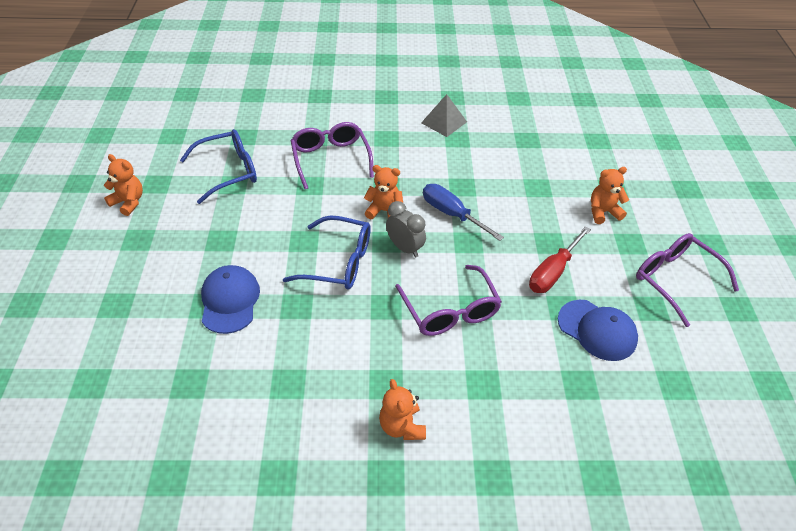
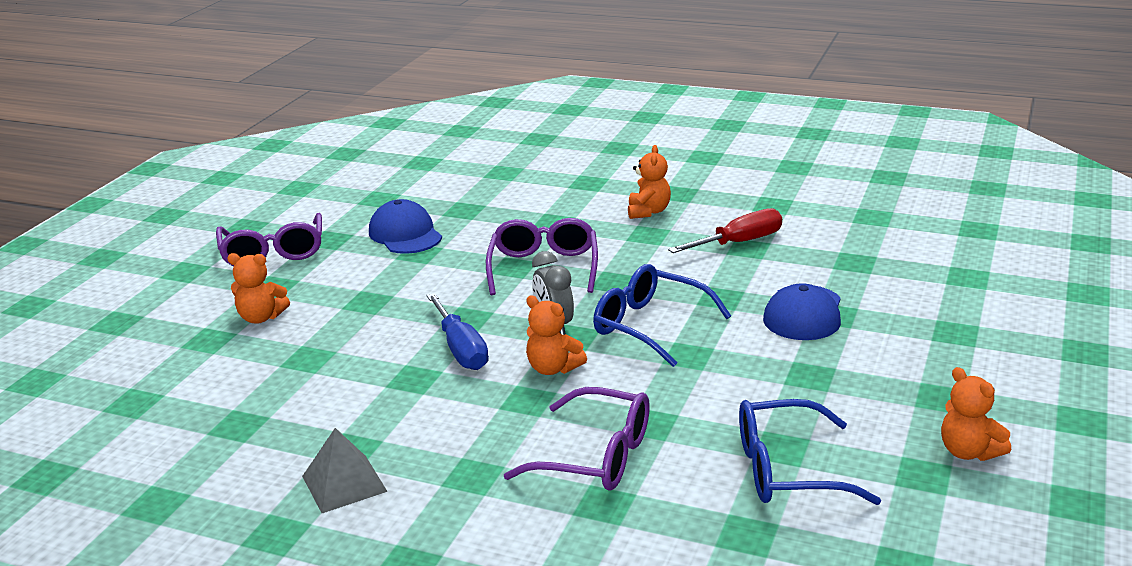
camera: 155 degrees left, 20 degrees down
purple glasses [291,122,374,189] -> purple glasses turned 75 degrees counterclockwise [504,387,650,491]
red screwdriver [529,226,591,293] -> red screwdriver moved to [668,208,782,253]

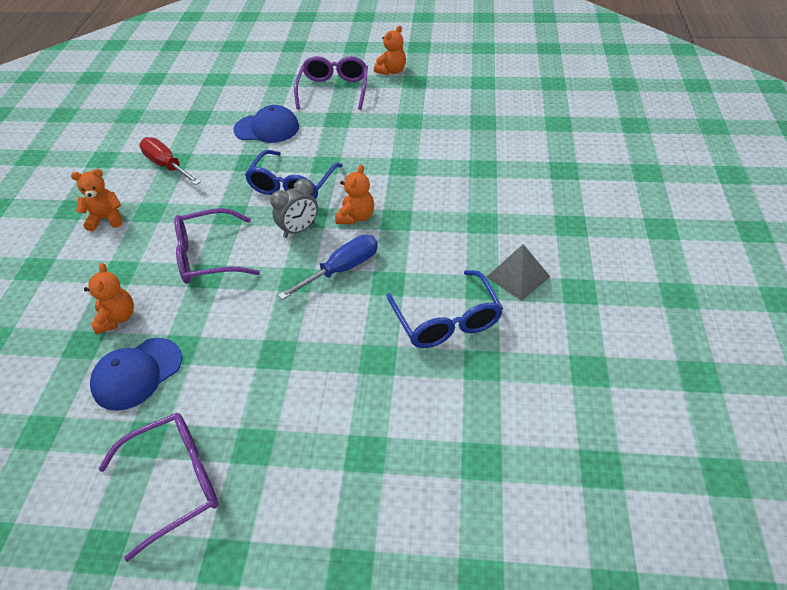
camera: 105 degrees left, 20 degrees up
orange teddy bear [227,253,290,324] -> orange teddy bear moved to [84,263,134,335]
purple glasses [504,387,650,491] -> purple glasses moved to [294,56,368,110]
blue glasses [739,399,881,505] -> blue glasses moved to [387,270,503,348]

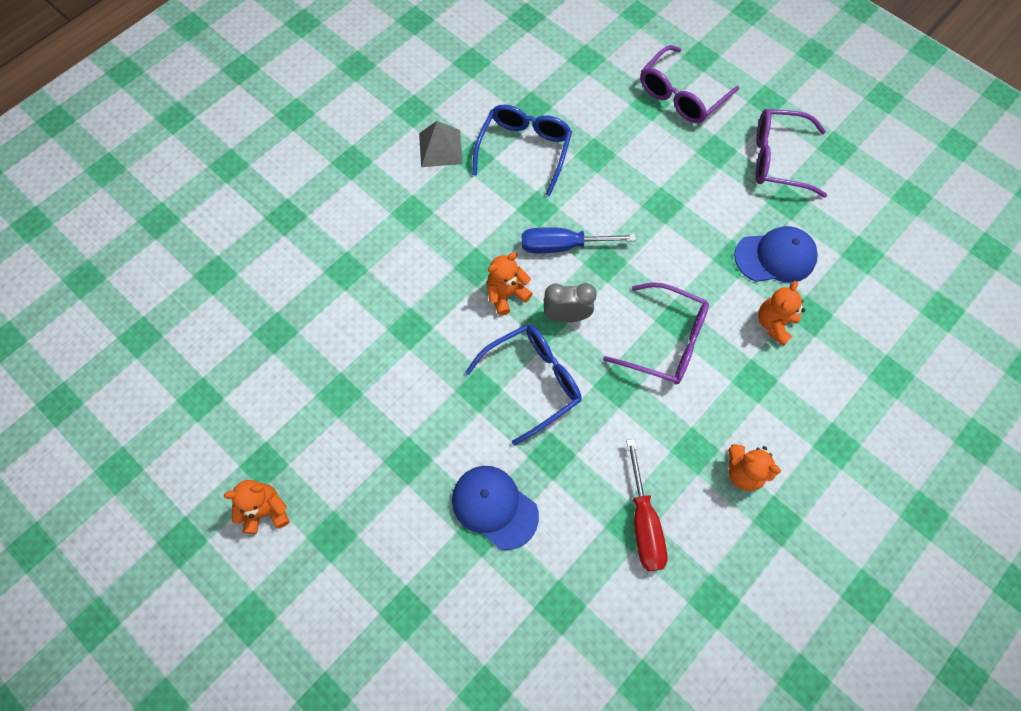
camera: 145 degrees left, 20 degrees up
purple glasses [294,56,368,110] -> purple glasses moved to [640,45,739,123]

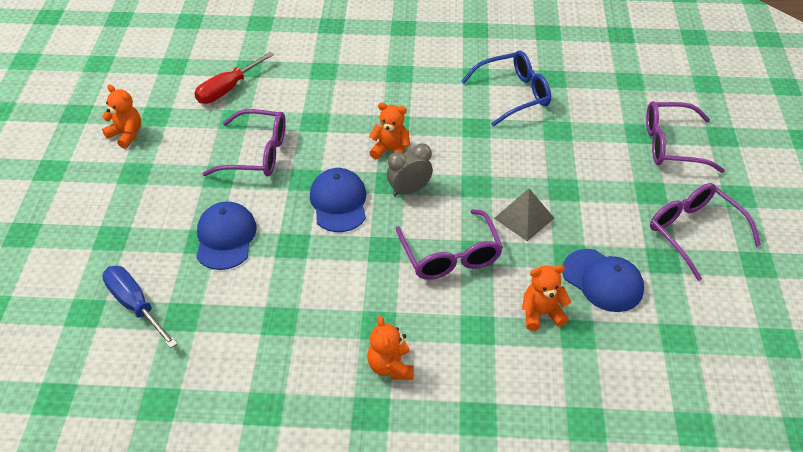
camera: 50 degrees right, 20 degrees down
grey pyramid [419,121,463,167] -> grey pyramid moved to [494,188,554,241]
blue glasses [465,324,582,445] -> blue cap [310,168,366,232]
blue screwdriver [522,227,636,253] -> blue screwdriver moved to [102,266,178,348]
grey clock [544,283,597,322] -> grey clock turned 75 degrees counterclockwise [387,144,433,197]
red screwdriver [626,439,667,571] -> red screwdriver moved to [194,52,274,104]
none -> purple glasses [203,109,286,176]

